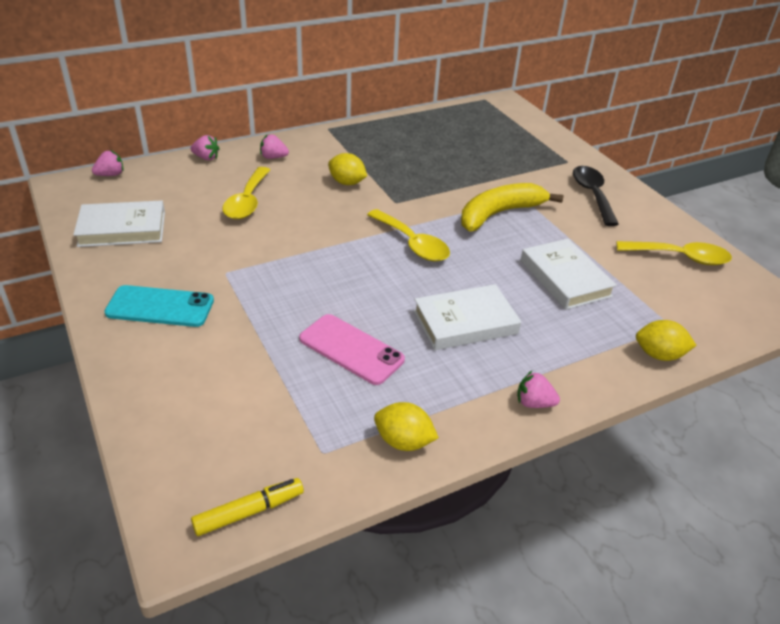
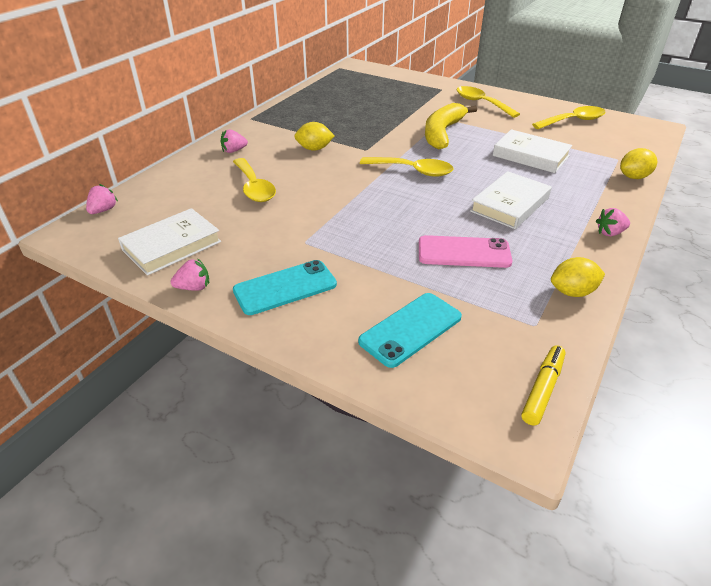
camera: 30 degrees left, 0 degrees up
pink strawberry [190,135,220,160] -> pink strawberry moved to [171,258,209,291]
black spoon [573,166,619,226] -> yellow spoon [457,86,520,118]
none -> turquoise phone [358,293,462,368]

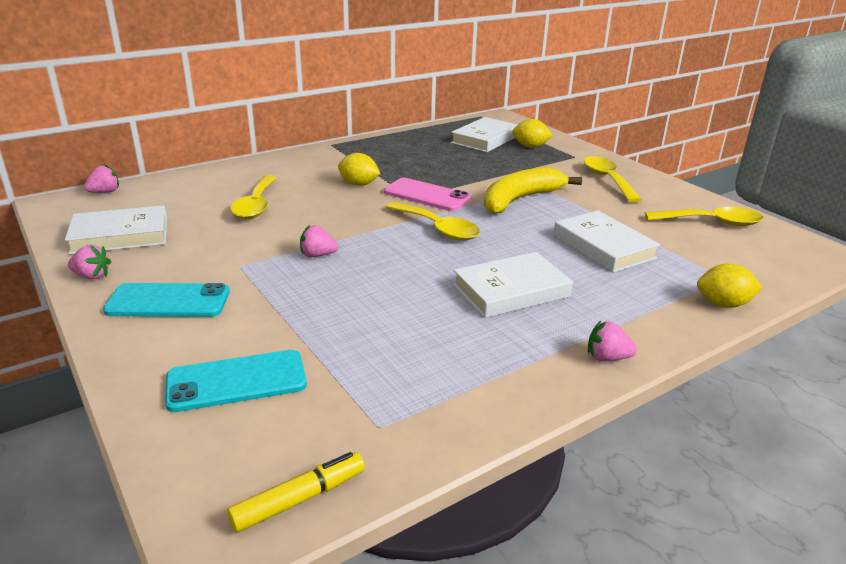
camera: 25 degrees right, 10 degrees down
pink strawberry [221,129,248,153] -> pink strawberry moved to [300,225,339,257]
pink phone [419,235,512,268] -> pink phone moved to [384,178,471,211]
yellow lemon [551,257,605,297] -> yellow lemon moved to [512,119,553,148]
none -> white book [451,117,518,152]

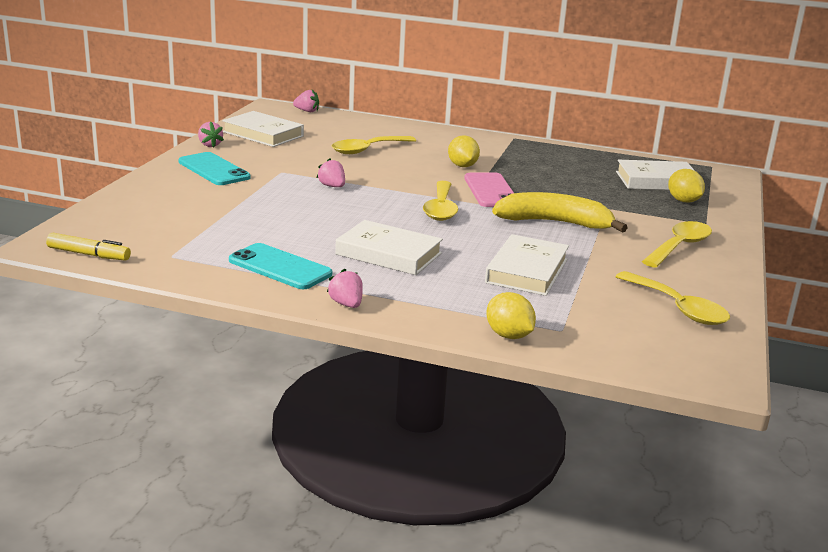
camera: 50 degrees right, 5 degrees down
turquoise phone [165,350,307,412] -> turquoise phone moved to [229,243,332,289]

